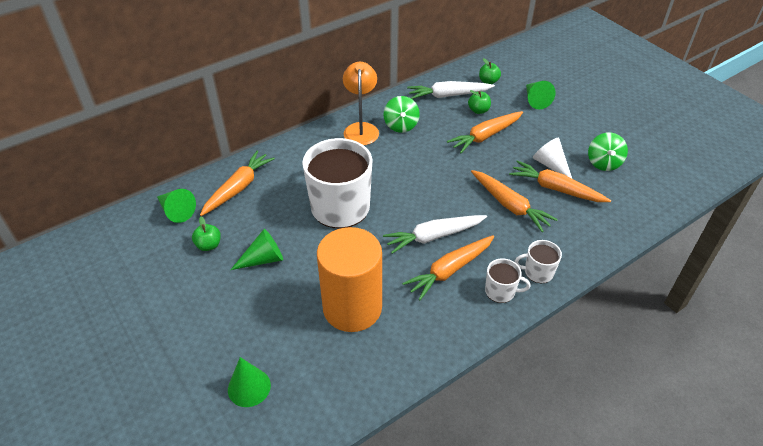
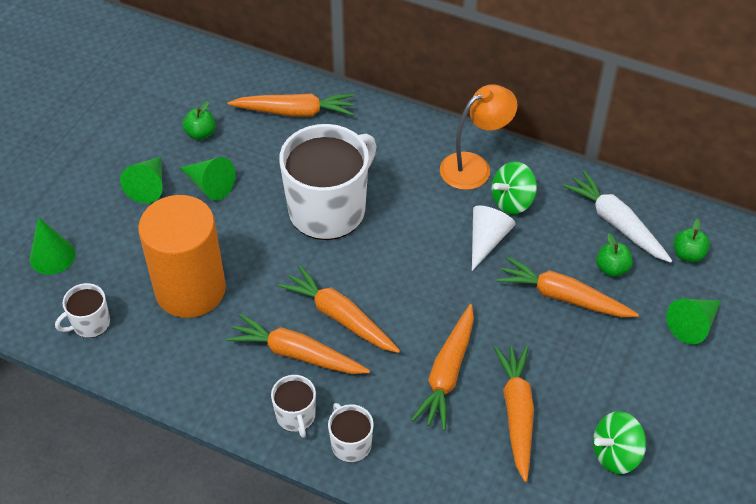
camera: 60 degrees right, 5 degrees up
green cone [157,189,196,223] -> green cone moved to [120,157,163,204]
white carrot [383,215,487,254] -> orange carrot [278,265,400,353]
white cone [533,138,572,178] -> white cone moved to [472,206,516,271]
none -> white mug [55,283,110,338]

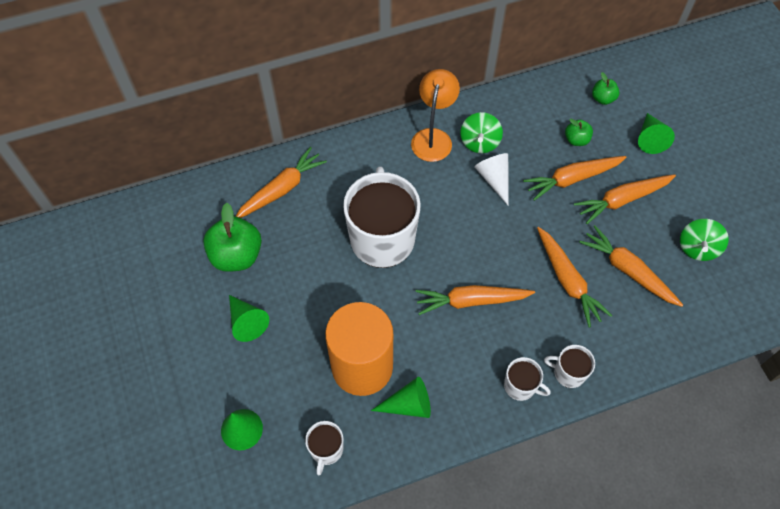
camera: 45 degrees left, 10 degrees up
green cone [180,157,235,200] -> green cone moved to [371,377,431,418]
green apple [182,101,215,140] -> green apple [203,203,262,272], size x1.91
orange carrot [226,314,370,374] -> orange carrot moved to [574,174,676,224]
white carrot [563,171,672,263] -> none

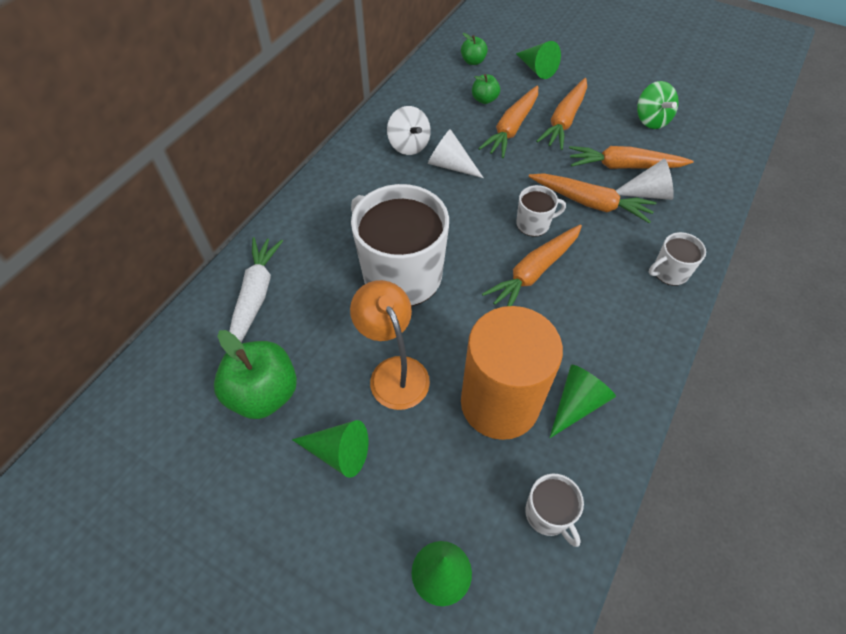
camera: 40 degrees left, 5 degrees down
orange carrot [235,147,327,218] -> white carrot [229,237,283,343]
orange lamp [411,69,460,162] -> orange lamp moved to [350,280,430,410]
green spinning top [460,112,503,153] -> white spinning top [387,106,431,155]
white mug [504,357,551,401] -> white mug moved to [516,185,566,237]
none -> white cone [615,159,674,200]

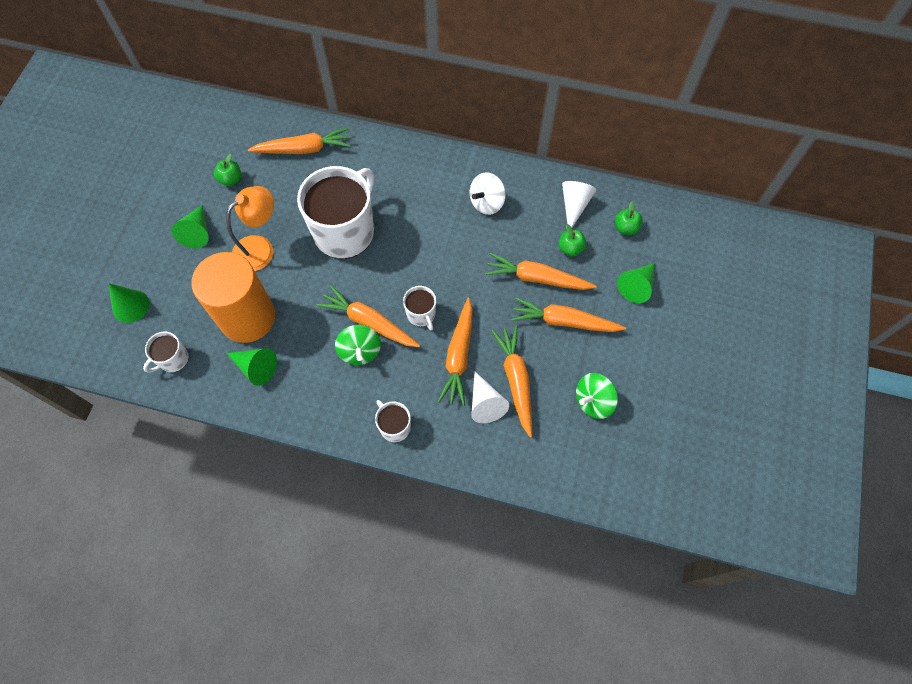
camera: 75 degrees right, 10 degrees up
green apple [214,330,297,419] -> green apple [214,154,242,186], size x0.52
white carrot [229,237,283,343] -> orange carrot [248,128,351,154]
white cone [428,129,484,178] -> white cone moved to [562,181,596,227]
none -> green spinning top [335,325,381,365]

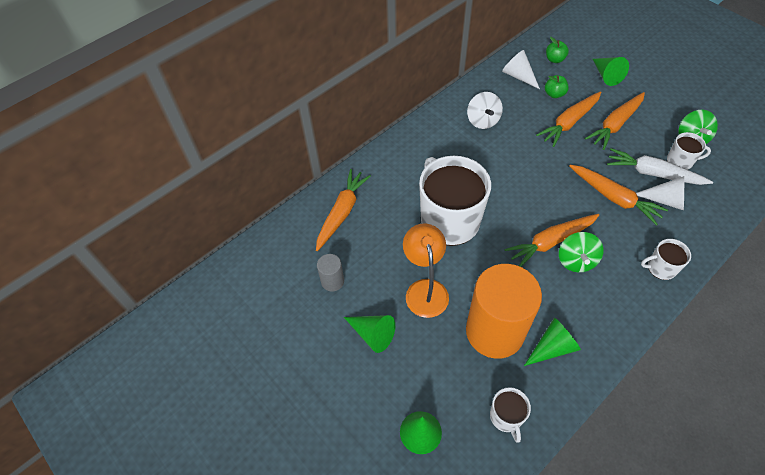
camera: 55 degrees left, 10 degrees down
green apple [214,154,242,186] -> grey cylinder [317,254,344,292]
green spinning top [335,325,381,365] -> green spinning top turned 75 degrees clockwise [559,232,604,272]
white mug [403,286,436,331] -> white mug moved to [667,132,711,170]
orange carrot [492,325,532,438] -> white carrot [607,148,713,185]

